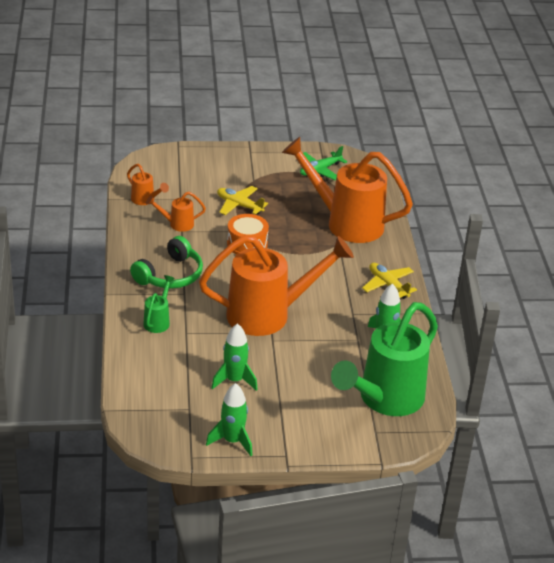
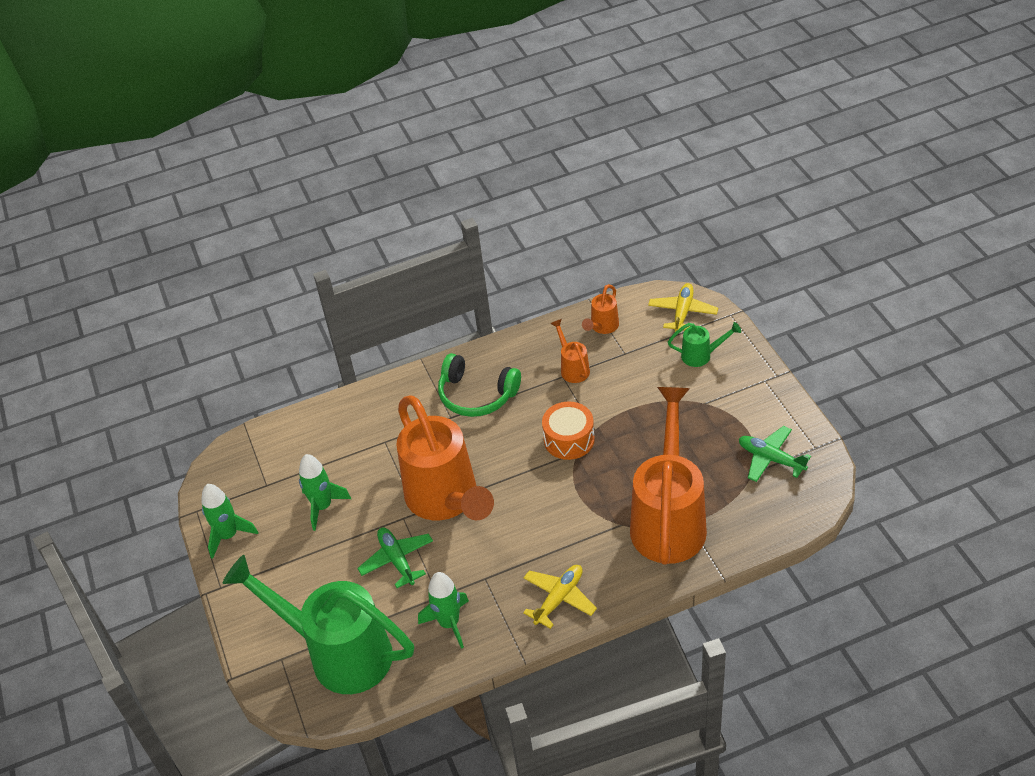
camera: 80 degrees right, 10 degrees up
green watering can [143,275,175,333] -> green watering can moved to [668,322,741,367]
yellow plane [217,186,268,215] -> yellow plane moved to [648,283,718,332]
none -> green plane [357,527,433,588]

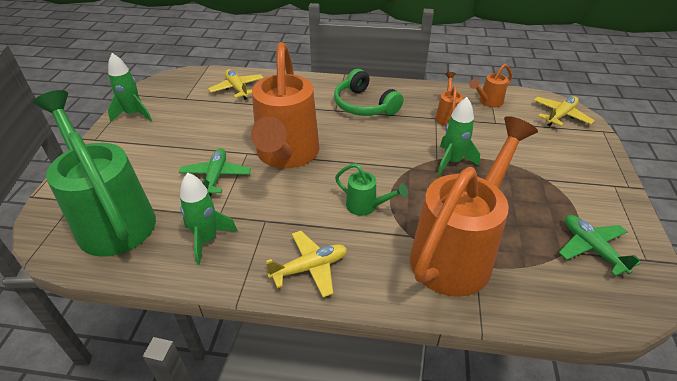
camera: 25 degrees right, 5 degrees down
green rocket [299,454,351,531] -> green rocket moved to [438,97,480,175]
orange drum [542,402,595,460] -> none
green watering can [668,322,741,367] -> green watering can moved to [335,163,408,216]
none -> yellow plane [208,69,264,100]

